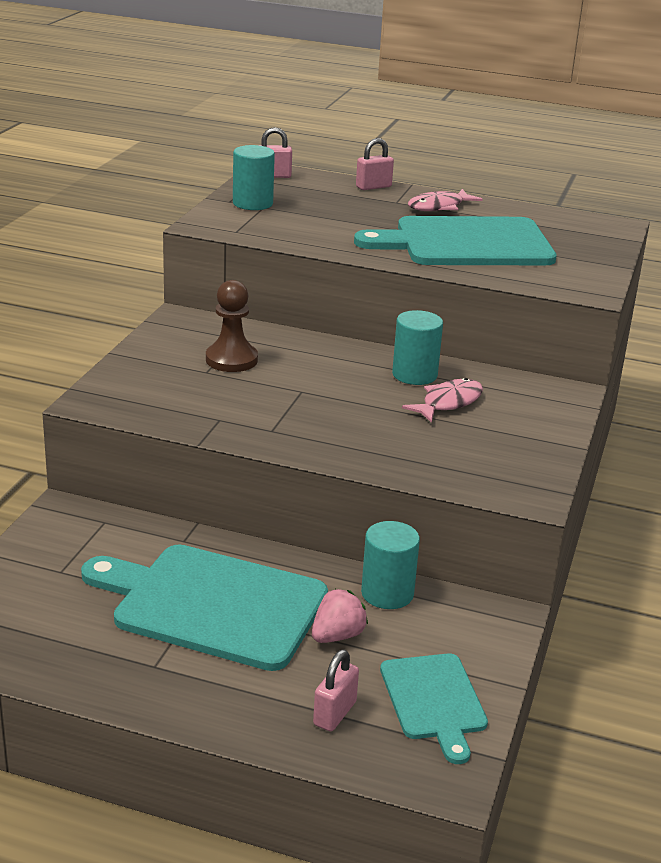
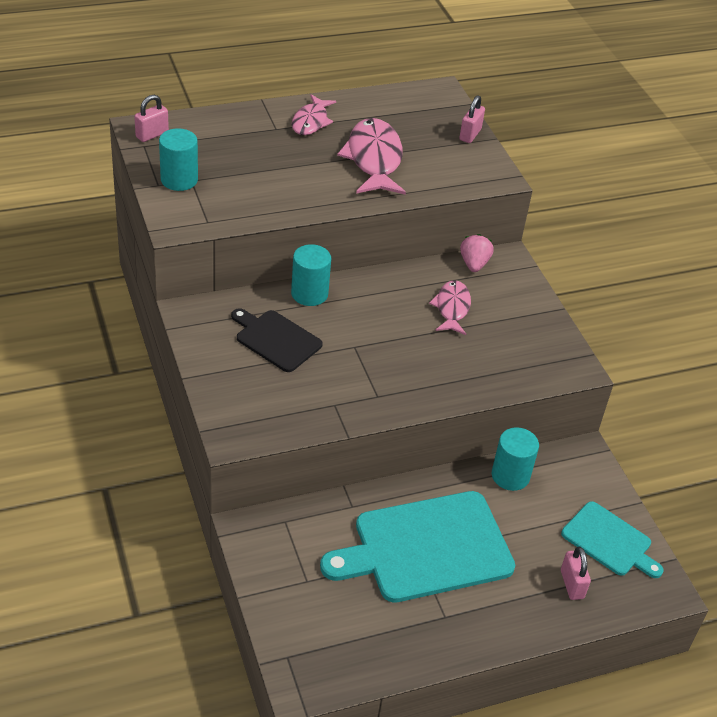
camera: 40 degrees left, 15 degrees up
brown pawn [206,280,258,372] -> black cutting board [231,308,323,372]
pink strawberry [312,588,368,643] -> pink strawberry moved to [460,234,494,272]
turquoise cutting board [354,216,557,265] -> pink fish [337,118,406,195]
pink padlock [356,138,394,190] -> pink padlock moved to [459,95,485,143]
turquoise cylinder [392,310,443,385] -> turquoise cylinder moved to [291,244,331,306]

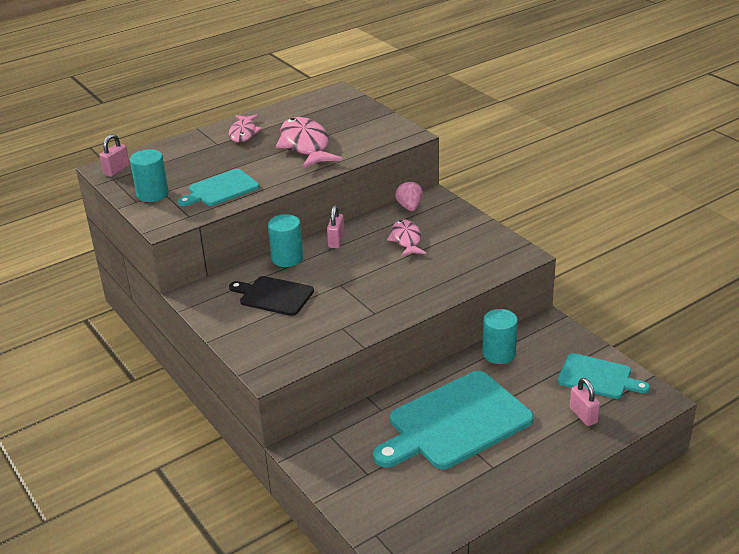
camera: 10 degrees left, 10 degrees down
pink padlock [459,95,485,143] -> pink padlock moved to [327,205,345,248]
none -> turquoise cutting board [178,169,259,206]

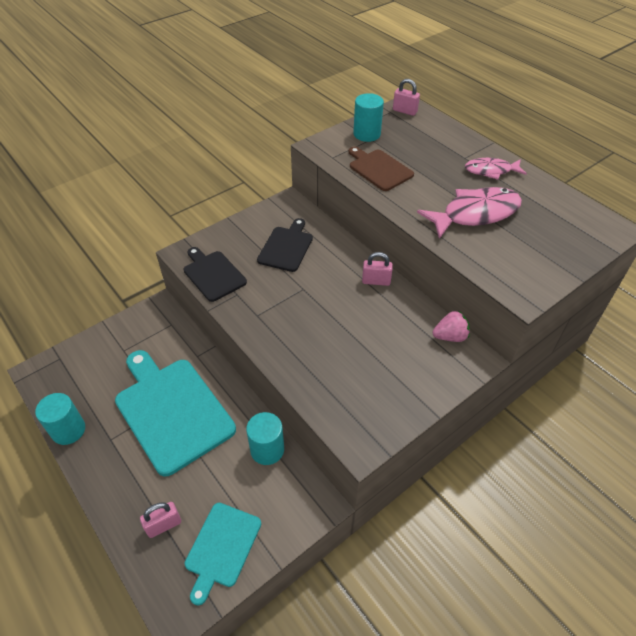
camera: 85 degrees right, 15 degrees up
turquoise cutting board [178,169,259,206] -> brown cutting board [349,147,414,191]
turquoise cylinder [268,214,303,267] -> turquoise cylinder moved to [35,393,85,445]
pink fish [387,219,426,257] -> none
none -> black cutting board [183,247,247,302]

